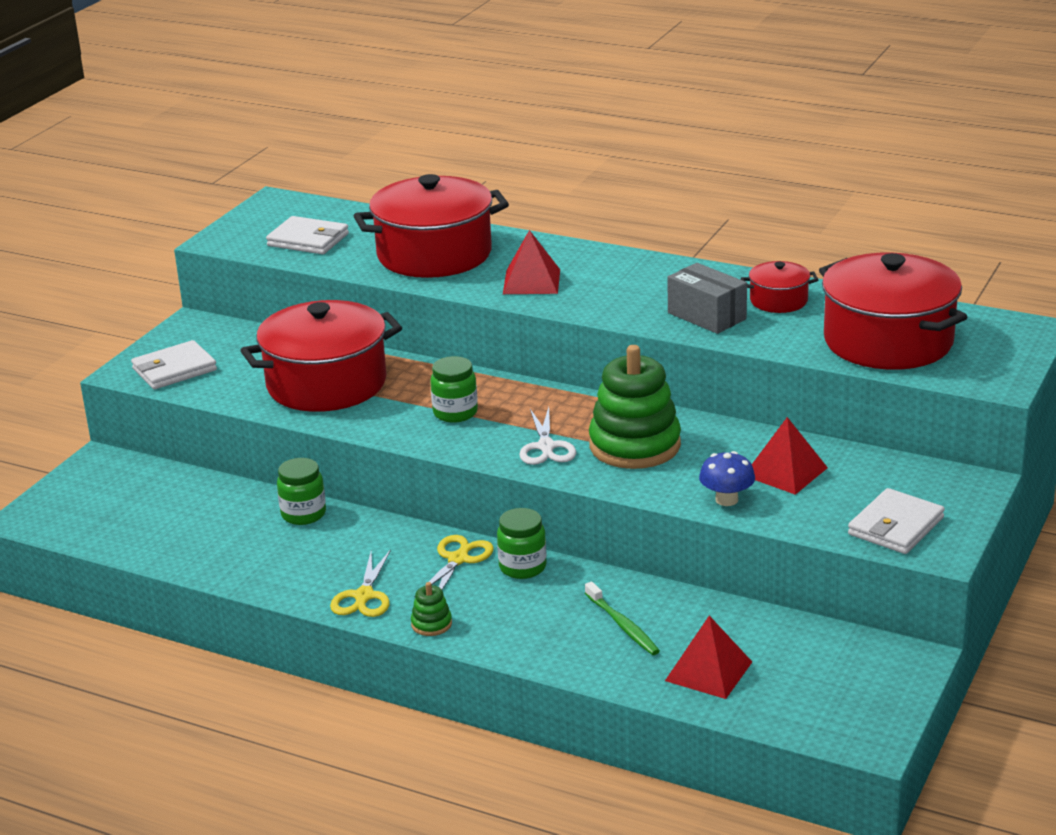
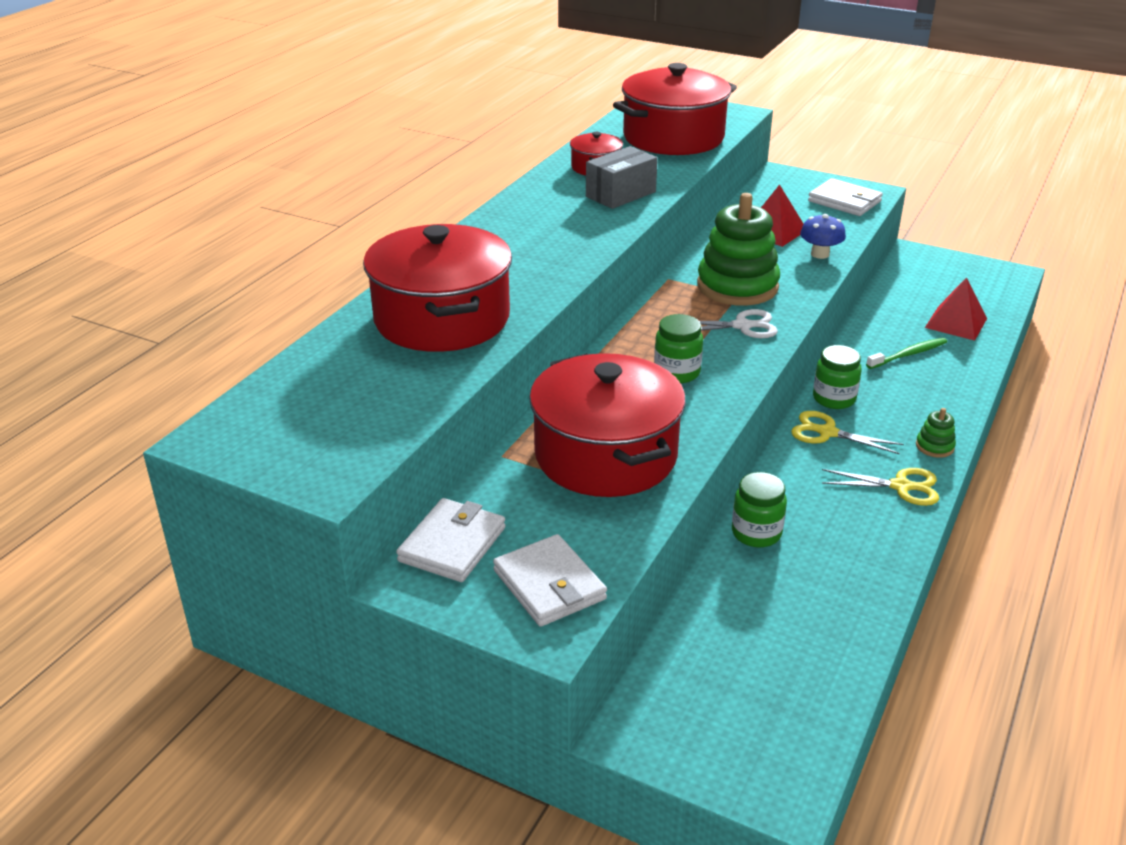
camera: 90 degrees left, 5 degrees up
white wallet [266,216,349,254] -> white wallet moved to [396,498,506,582]
red pyramid [503,230,560,294] -> none

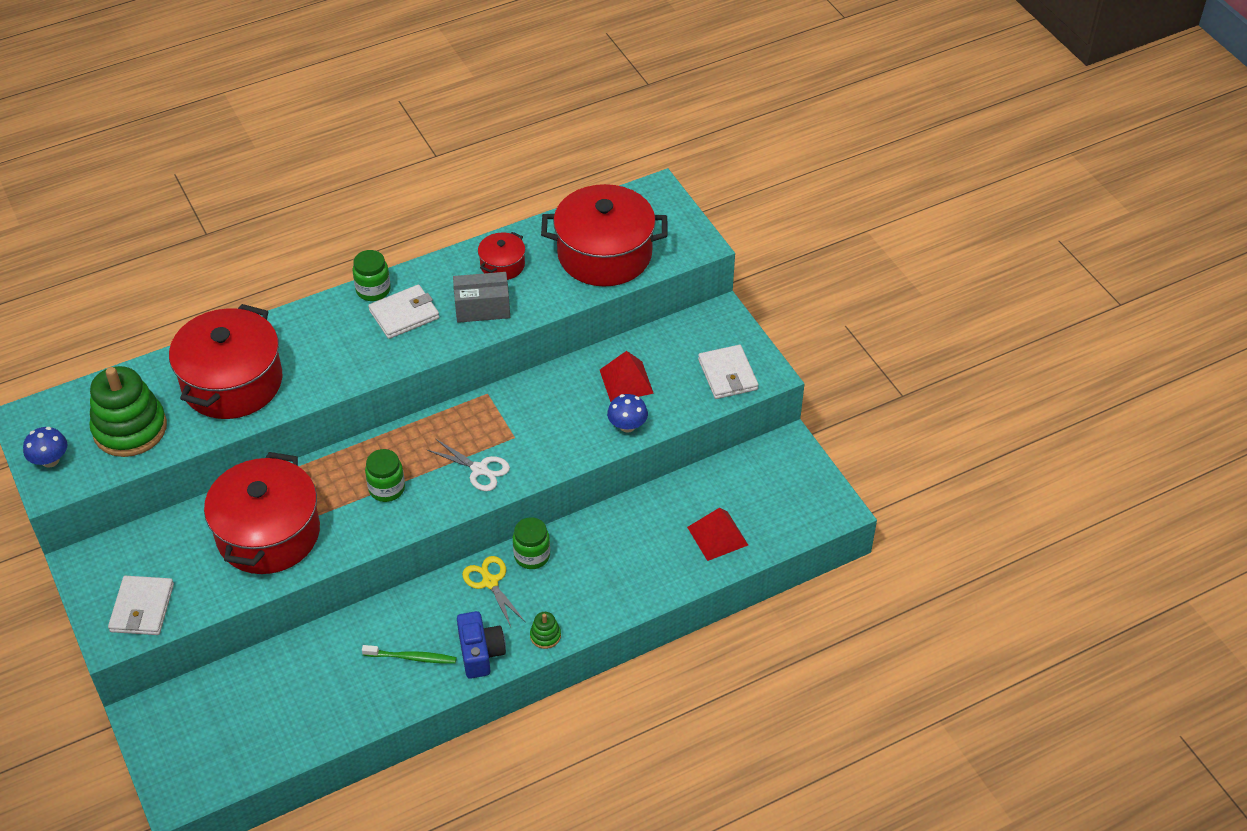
camera: 35 degrees right, 15 degrees up
white wallet [396,498,506,582] -> white wallet moved to [368,285,439,339]
green stacking toy [697,193,780,306] -> green stacking toy moved to [90,366,167,457]
green jar [732,472,787,547] -> green jar moved to [353,250,391,301]
yellow scissors [822,468,939,506] -> blue camera [457,611,506,679]
green toothbrush [866,338,947,369] -> green toothbrush moved to [362,645,457,664]
none -> blue mushroom [23,427,67,468]

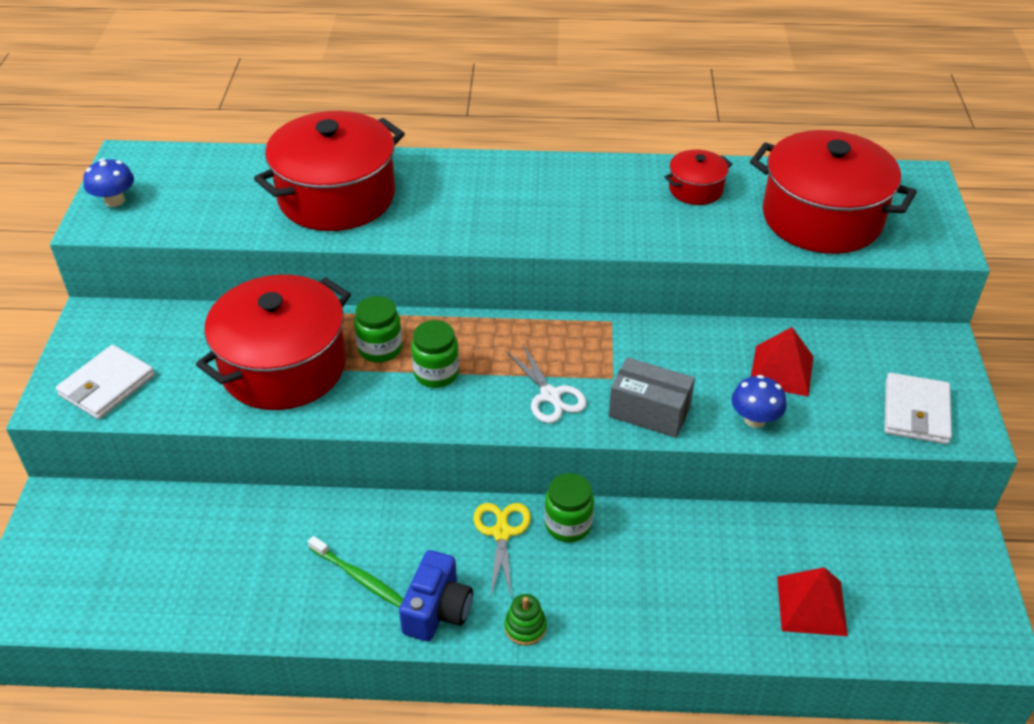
camera: 30 degrees right, 5 degrees down
green stacking toy [90,366,167,457] -> none
green jar [353,250,391,301] -> green jar moved to [354,296,402,363]
white wallet [368,285,439,339] -> none
grey box [453,272,510,323] -> grey box moved to [609,357,695,438]

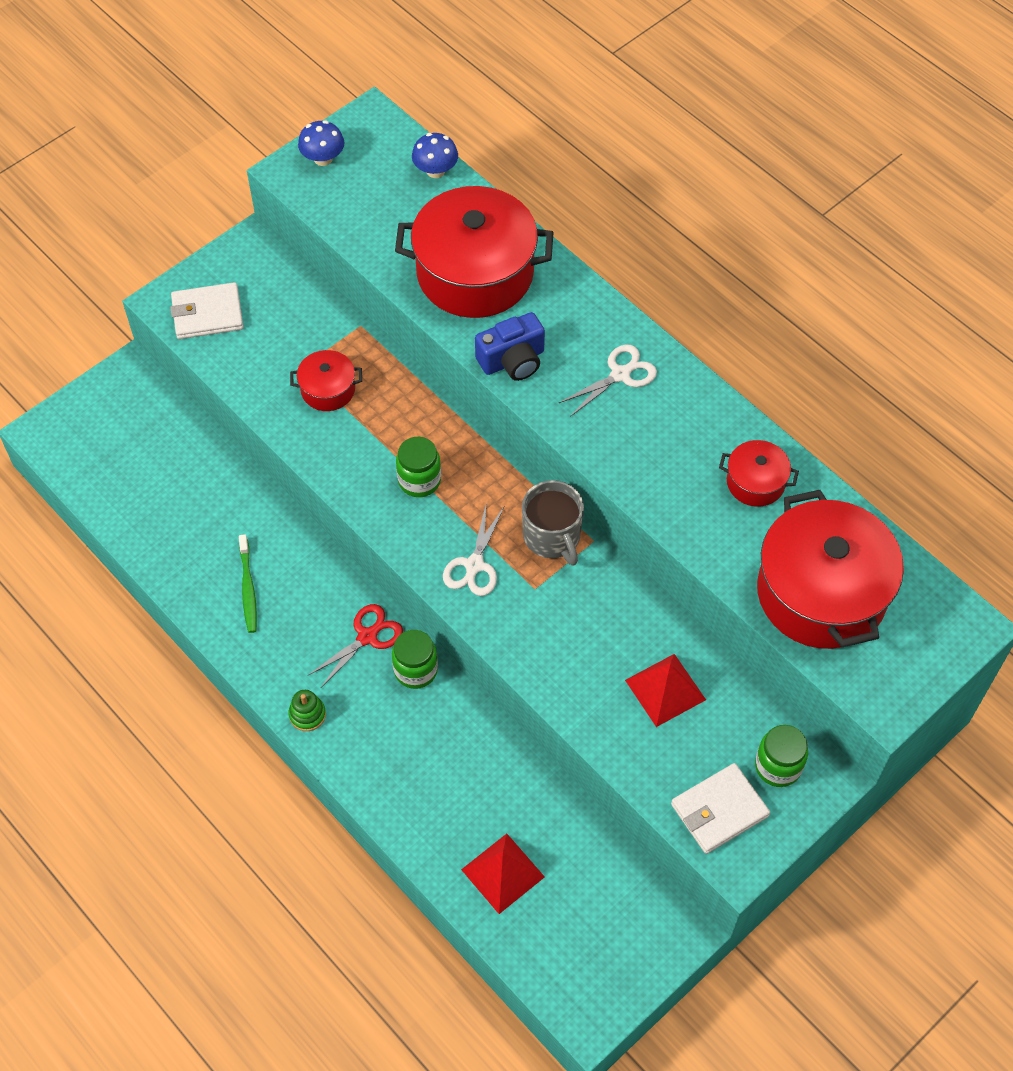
camera: 45 degrees right, 15 degrees up
red pot [196,275,351,410] -> red pot [290,350,362,411], size x0.47
green jar [354,296,402,363] -> green jar moved to [755,725,808,787]
blue camera [399,550,473,641] -> blue camera moved to [475,312,545,381]
yellow scissors [473,503,531,598] -> red scissors [309,604,403,688]
grey box [609,357,695,438] -> none
blue mushroom [732,375,787,428] -> blue mushroom moved to [412,133,458,178]
none -> grey mug [522,480,584,566]
none -> white scissors [559,344,657,417]

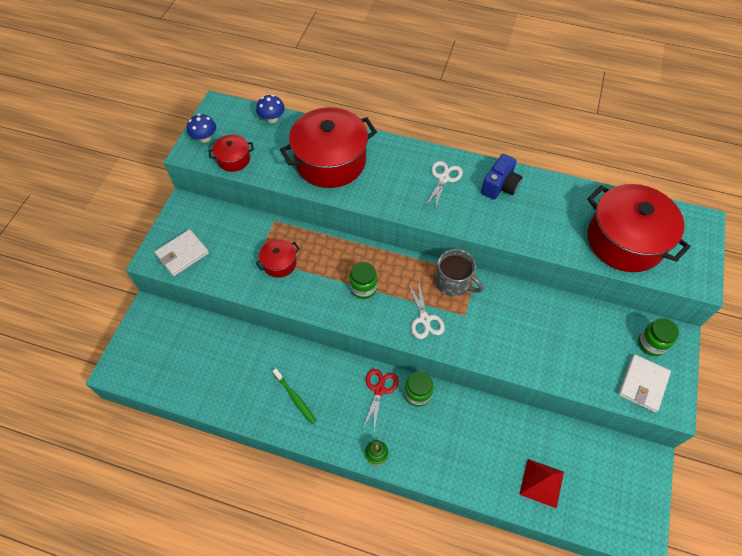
camera: 30 degrees left, 0 degrees up
blue camera [475,312,545,381] -> blue camera moved to [481,154,522,200]
red pyramid [625,654,706,727] -> none
red pot [719,440,799,507] -> red pot moved to [208,135,254,172]

